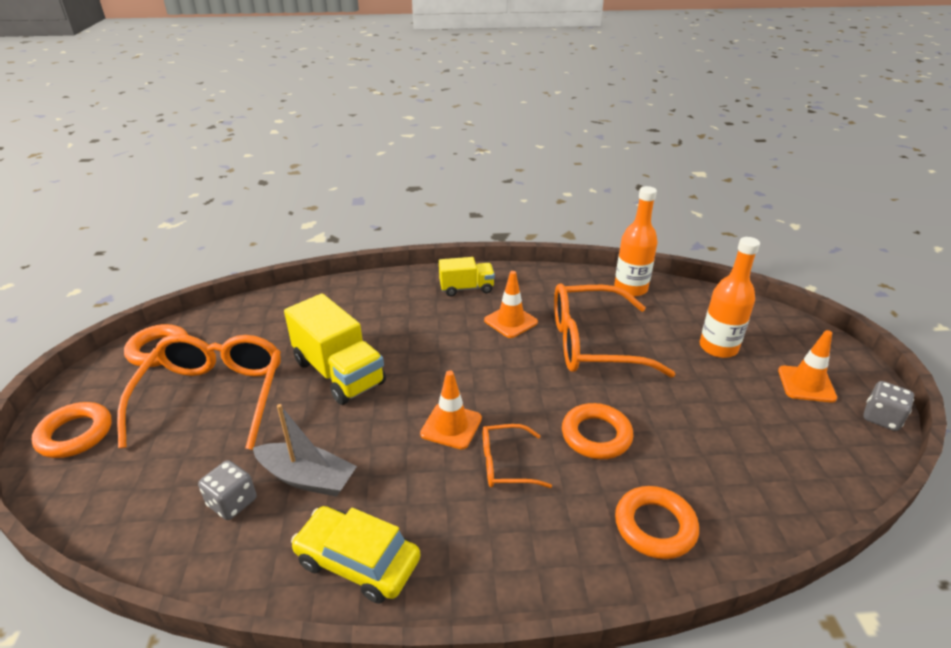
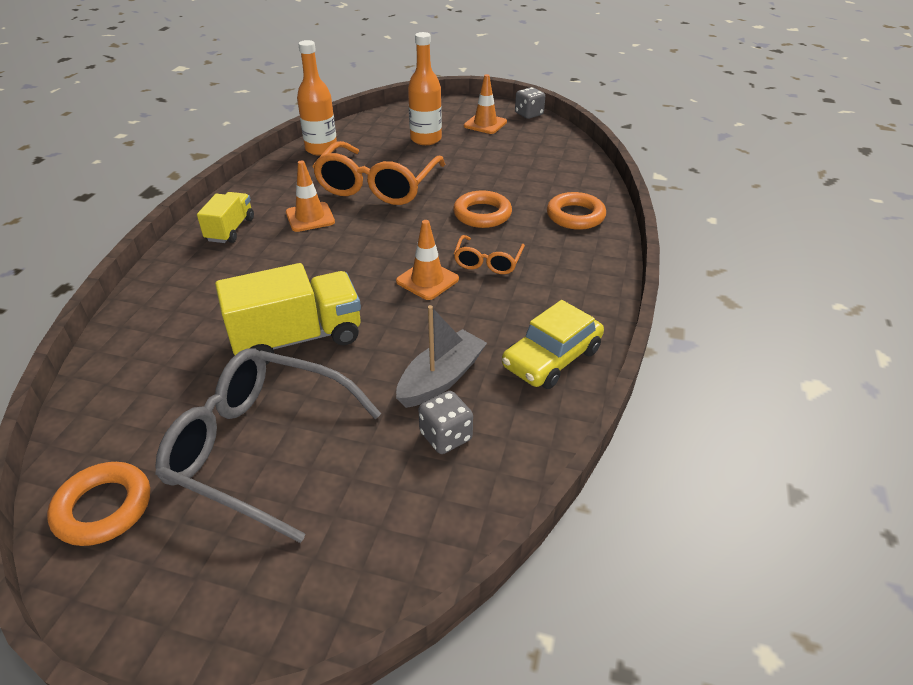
camera: 70 degrees left, 5 degrees up
orange ring [31,402,112,458] -> none
orange glasses [117,334,281,450] -> grey glasses [155,348,381,543]

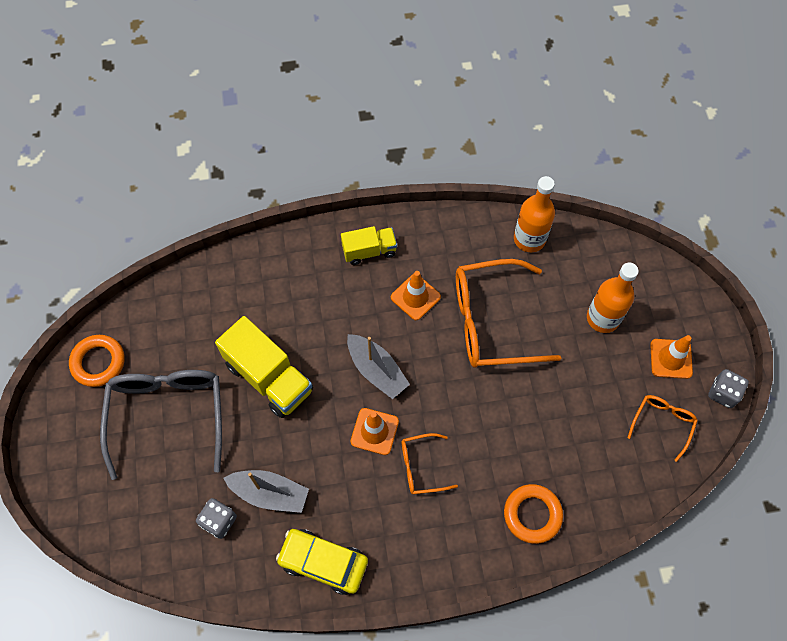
camera: 65 degrees right, 25 degrees up
orange ring [453,190,512,228] -> none
none -> grey boat [347,334,410,399]
none -> orange glasses [627,395,698,462]

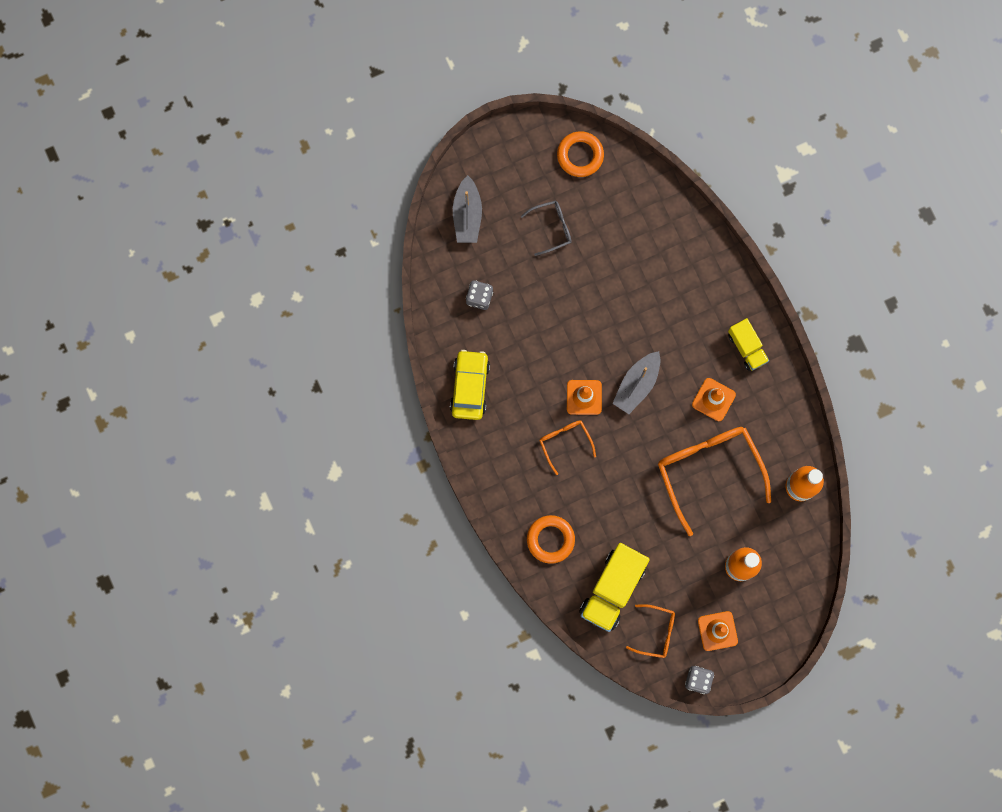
camera: 75 degrees right, 15 degrees up
grey glasses [100,370,222,480] -> grey glasses [521,200,572,256], size x0.49
yellow truck [215,316,313,418] -> yellow truck moved to [579,543,650,632]
grey boat [223,470,309,513] -> grey boat moved to [453,175,482,243]

